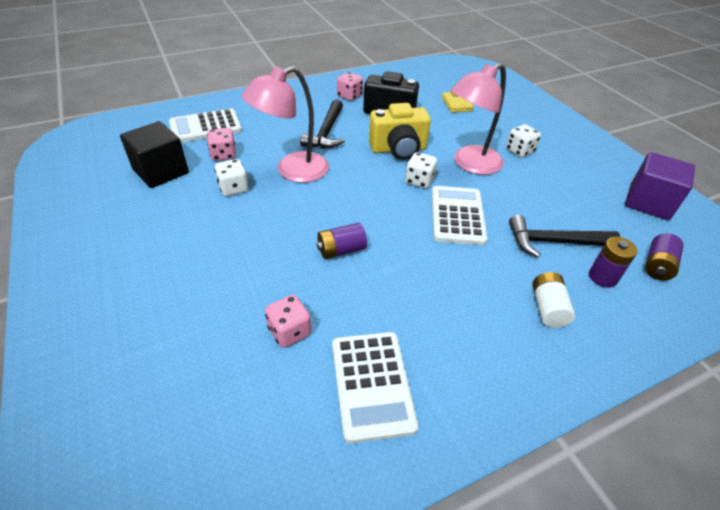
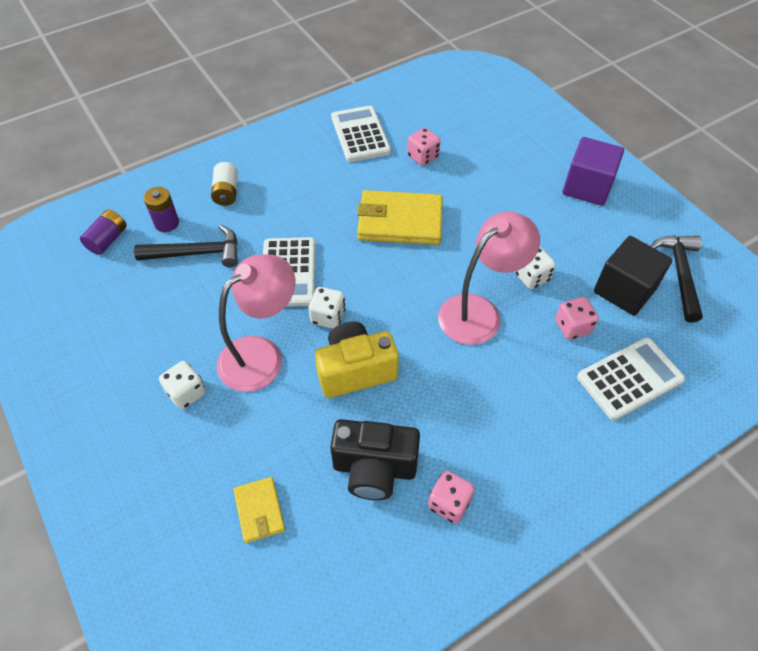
camera: 175 degrees right, 10 degrees up
black hammer [300,100,345,149] -> black hammer moved to [651,235,703,323]
purple battery [317,223,367,259] -> yellow wallet [357,190,443,245]
purple cube [625,152,695,220] -> purple cube moved to [563,137,624,206]

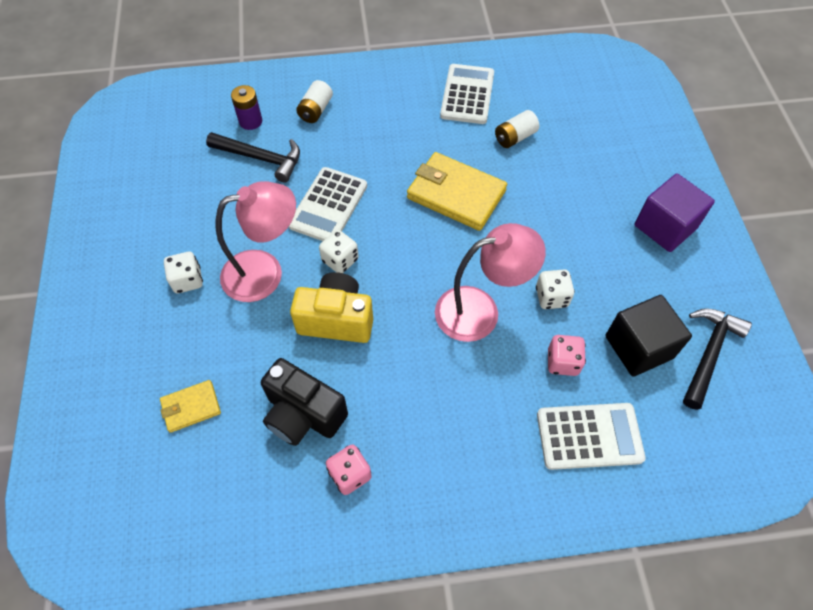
camera: 25 degrees right, 5 degrees up
purple battery [80,210,127,255] -> none
yellow wallet [233,477,285,543] -> yellow wallet turned 60 degrees clockwise [160,380,221,433]
pink dice [407,128,441,166] -> white battery [495,110,539,148]

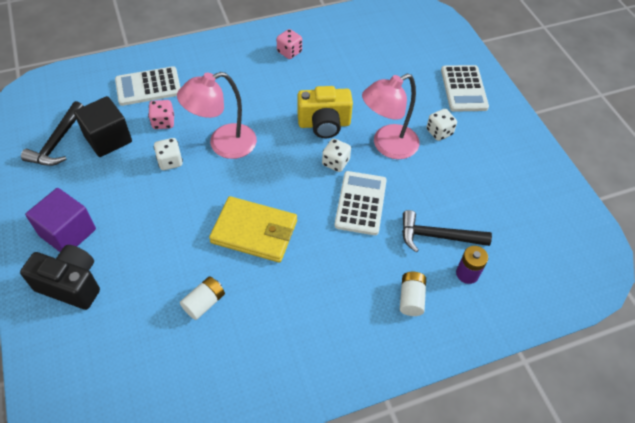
camera: 165 degrees right, 5 degrees down
yellow wallet [160,380,221,433] -> none
black camera [261,358,348,446] -> black camera moved to [20,245,100,310]
white calculator [440,64,494,124] -> white calculator moved to [441,65,489,112]

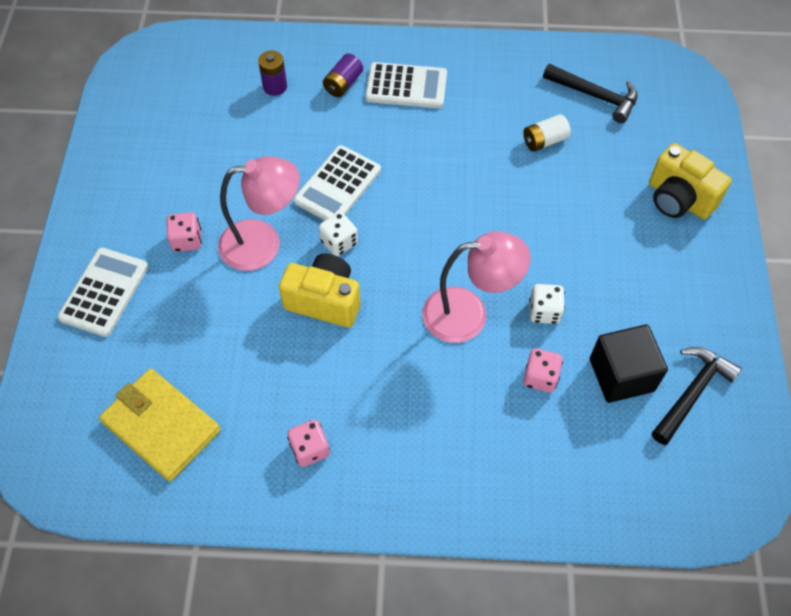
camera: 155 degrees left, 5 degrees up
black camera [20,245,100,310] -> yellow camera [649,143,732,219]
purple cube [25,188,96,252] -> none
white calculator [115,66,181,106] -> white calculator moved to [365,62,447,108]
yellow wallet [209,196,297,263] -> yellow wallet moved to [99,368,221,481]
white battery [400,272,426,316] -> purple battery [323,54,363,97]
black hammer [402,210,492,253] -> black hammer moved to [543,64,637,123]
white dice [427,109,457,141] -> pink dice [167,212,202,252]

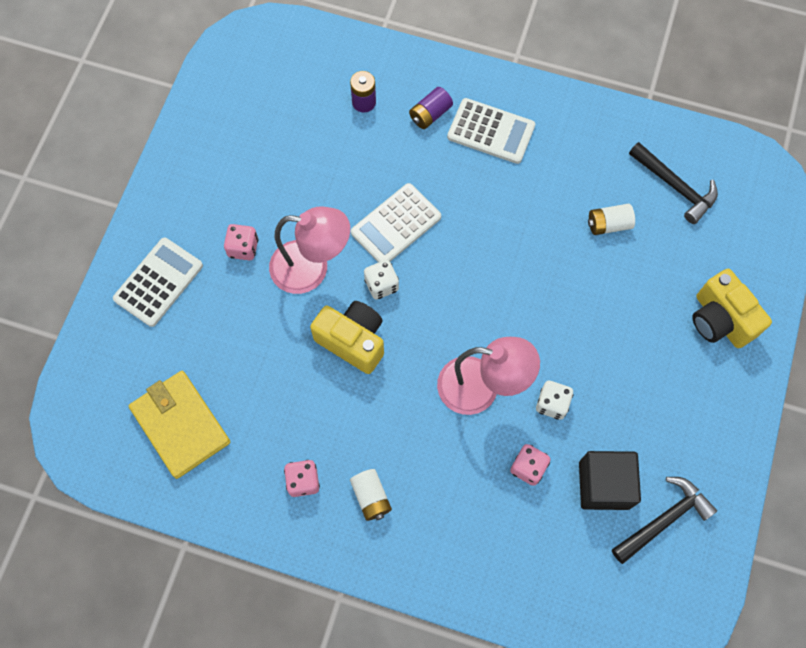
camera: 15 degrees right, 10 degrees up
none -> white battery [350,469,392,521]

